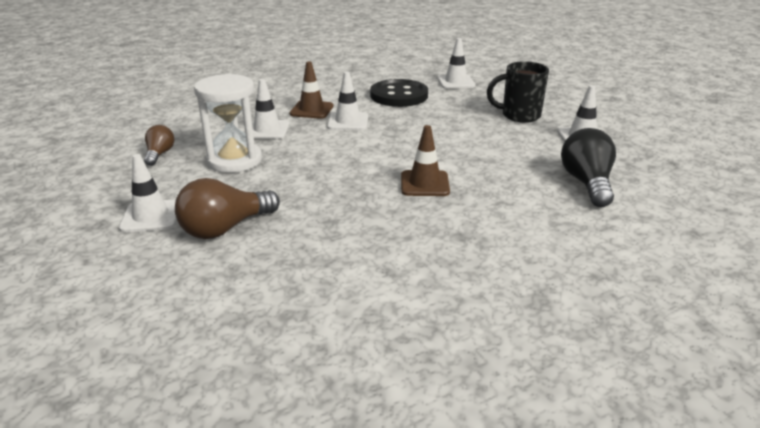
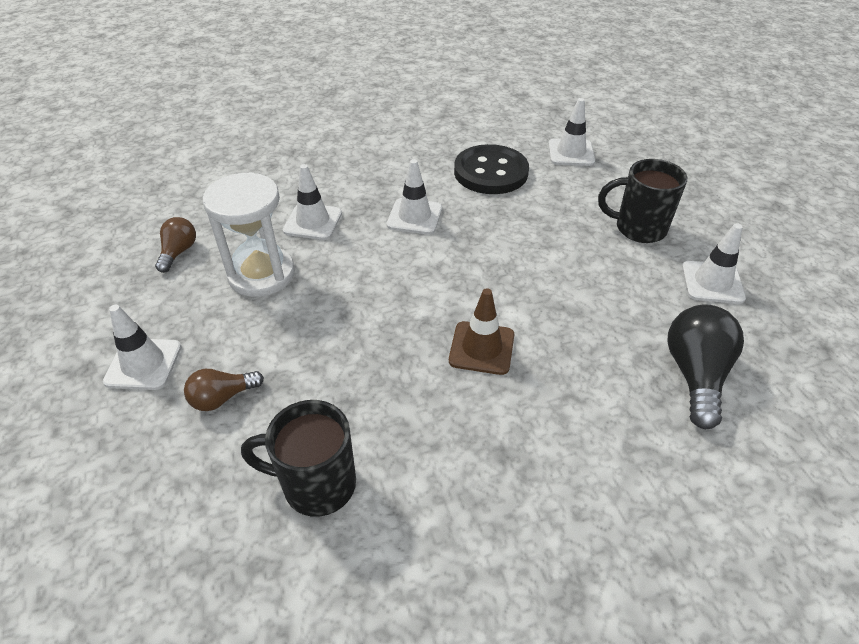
camera: 10 degrees right, 15 degrees up
brown light bulb [175,178,280,239] -> brown light bulb [184,369,264,411], size x0.58
brown traffic cone [289,62,333,119] -> none
none -> black mug [241,400,356,517]

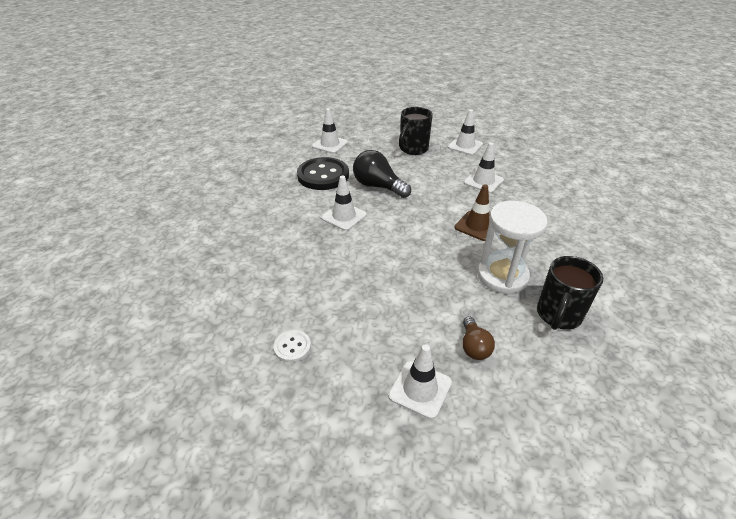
camera: 65 degrees left, 5 degrees down
brown light bulb [155,217,196,273] -> white button [274,330,311,363]
white hourglass [203,172,295,297] -> white hourglass moved to [478,201,548,294]
white traffic cone [283,164,342,240] -> white traffic cone moved to [464,143,504,193]
black light bulb [667,304,744,429] -> black light bulb moved to [353,150,411,198]

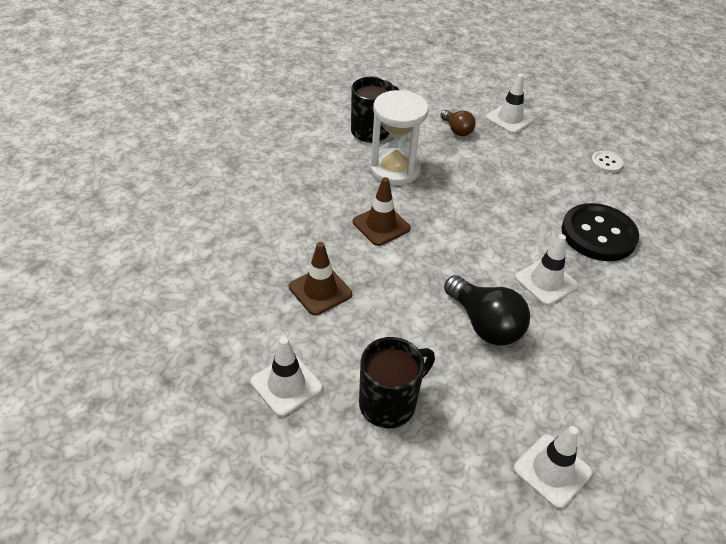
camera: 165 degrees left, 5 degrees up
black button [297,157,349,190] -> black button moved to [561,203,639,261]
brown light bulb [462,316,495,360] -> brown light bulb turned 135 degrees clockwise [441,110,476,136]
white traffic cone [464,143,504,193] -> brown traffic cone [289,242,352,315]

